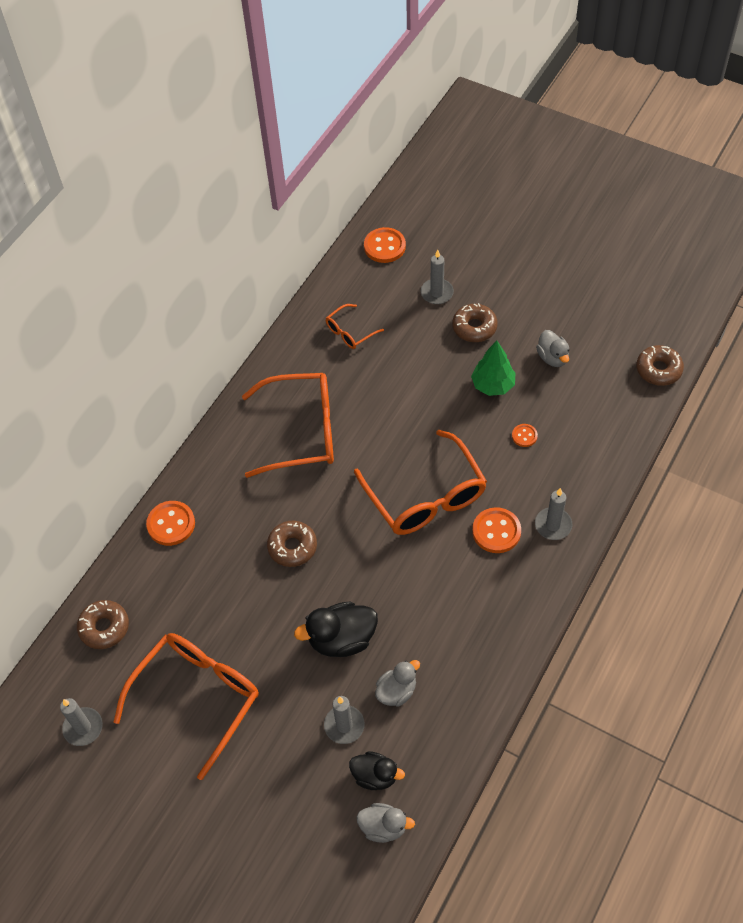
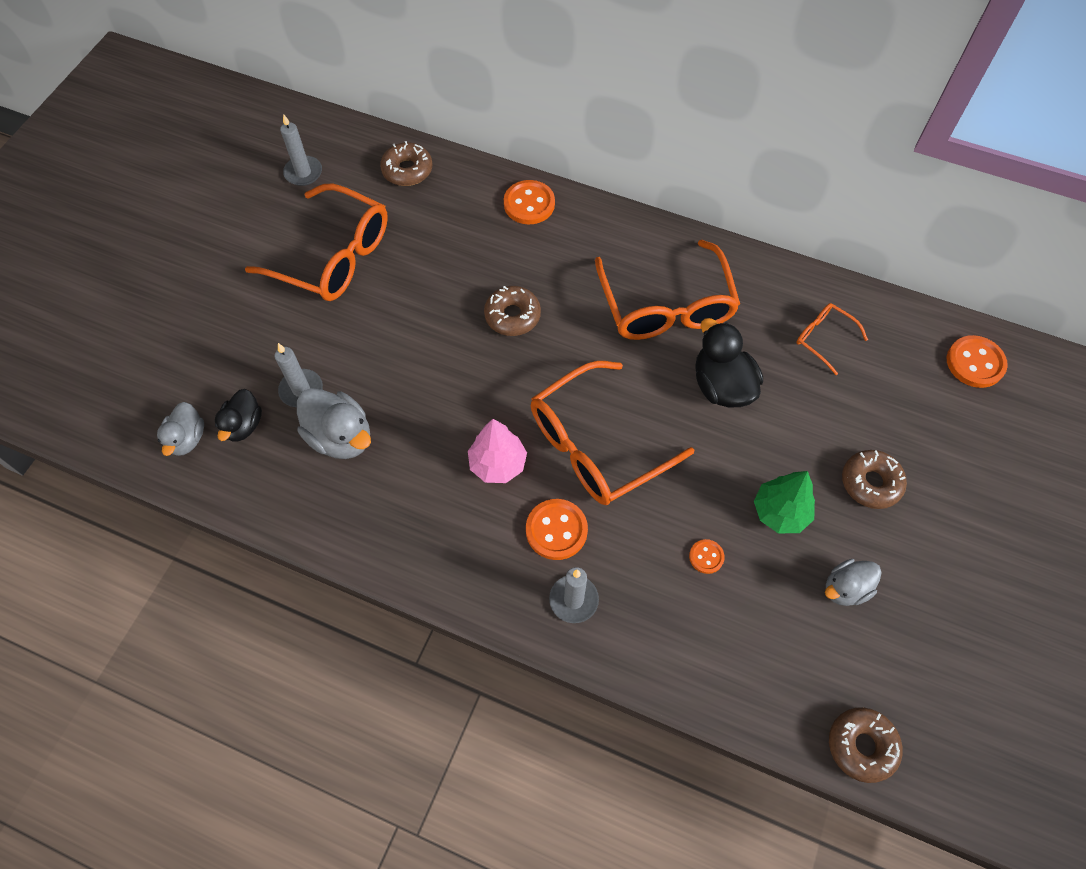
camera: 80 degrees right, 5 degrees up
black duck [294,602,378,657] -> black duck moved to [695,318,763,408]
grey duck [375,660,420,707] -> grey duck [297,388,371,459], size x1.56
grey candle [421,250,454,304] -> none
none -> pink tree [468,419,527,483]

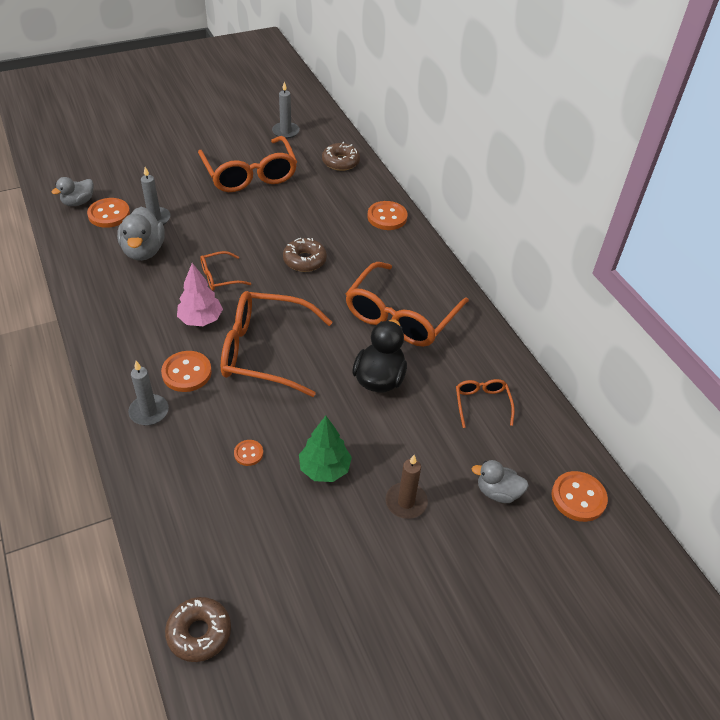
camera: 40 degrees right, 15 degrees down
black duck [215,389,262,442] -> orange button [87,198,130,228]
grey duck [825,559,882,606] -> grey duck moved to [472,460,529,503]
brown donut [842,450,907,509] -> brown candle [385,455,428,519]
none -> orange glasses [200,251,251,291]

